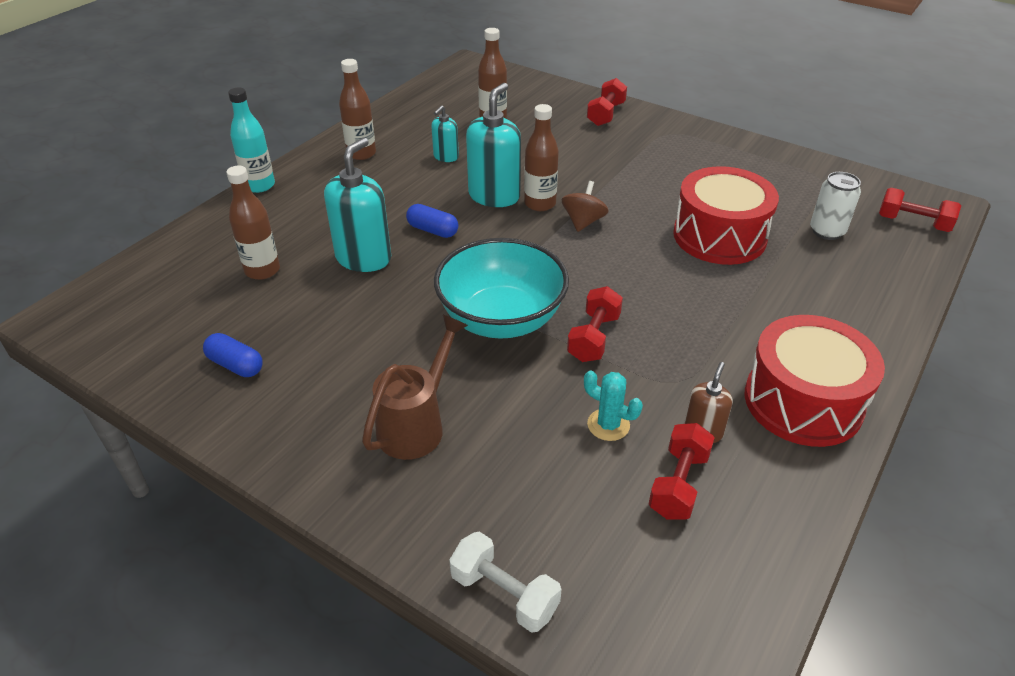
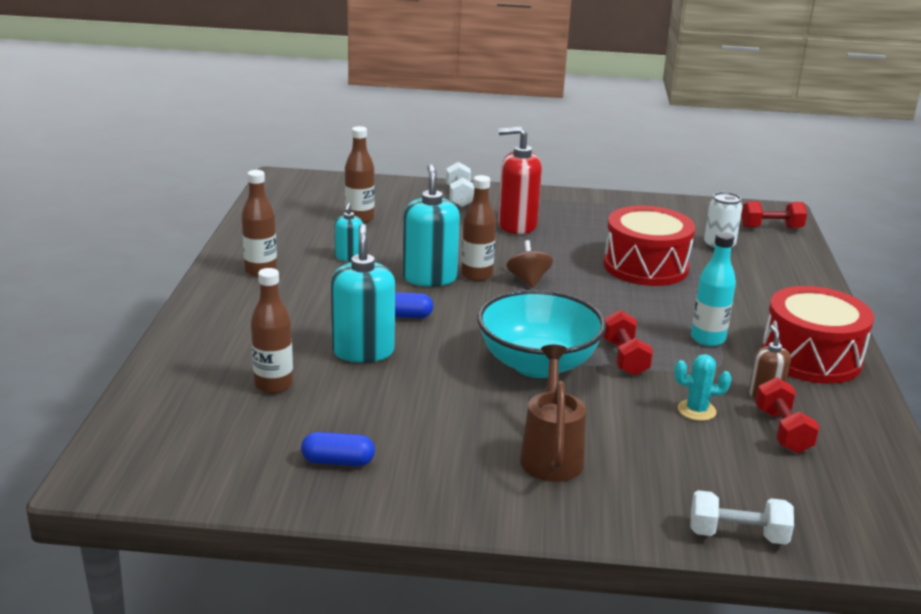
camera: 30 degrees left, 15 degrees down
turquoise bottle [228,87,275,193] -> turquoise bottle moved to [691,232,736,346]
red dumbbell [587,78,627,126] -> white dumbbell [446,162,474,207]
none -> red soap dispenser [498,127,542,234]

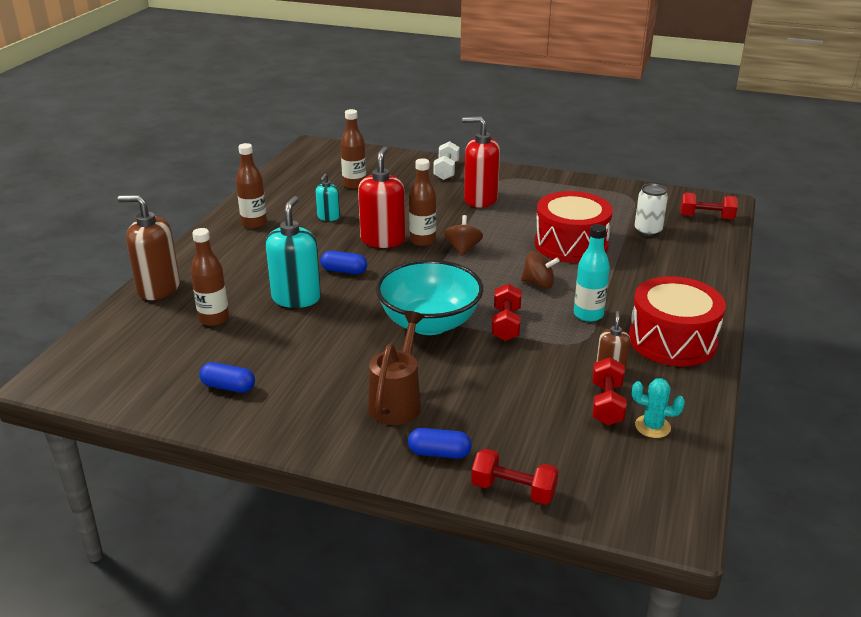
camera: 15 degrees right, 5 degrees up
turquoise soap dispenser [403,164,460,287] -> red soap dispenser [358,147,405,248]
turquoise cactus [674,354,732,421] -> turquoise cactus moved to [632,378,685,438]
white dumbbell [690,490,794,545] -> red dumbbell [471,448,559,505]
none -> brown soap dispenser [118,195,180,300]
none -> blue capsule [408,428,472,459]
none -> brown spinning top [521,251,559,289]

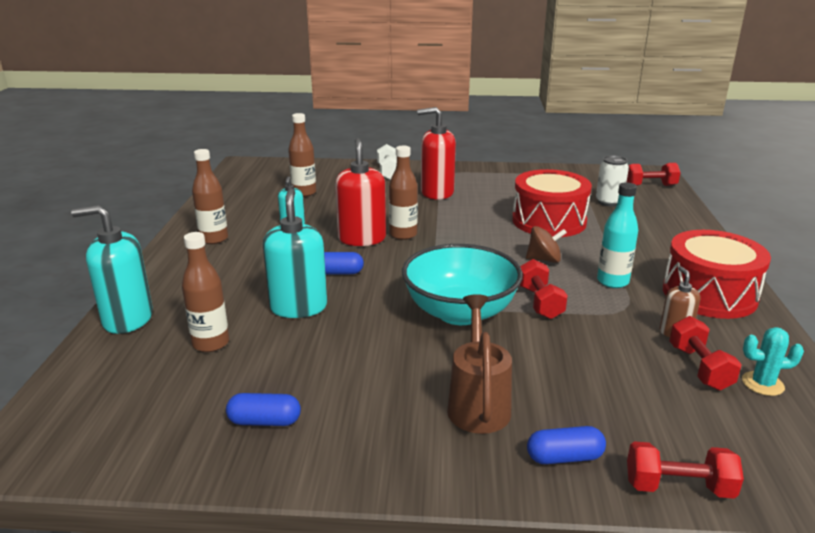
camera: 15 degrees left, 5 degrees down
brown soap dispenser [118,195,180,300] -> turquoise soap dispenser [71,205,153,334]
brown spinning top [444,215,483,256] -> none

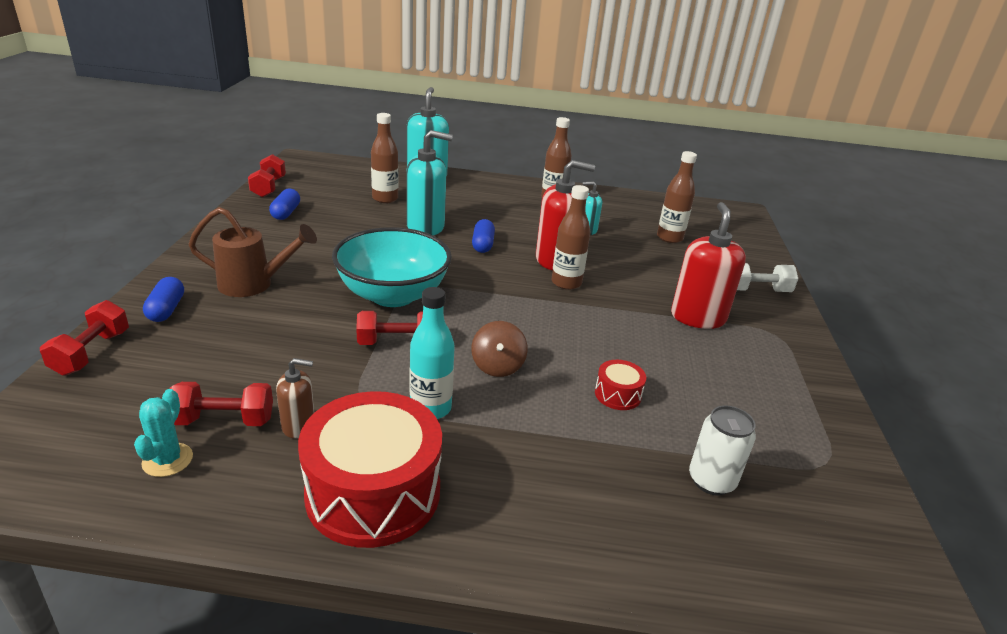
camera: 90 degrees right, 5 degrees up
red drum [512,169,592,237] -> red drum [595,360,646,410], size x0.43
red dumbbell [627,163,681,186] -> red dumbbell moved to [248,154,286,197]

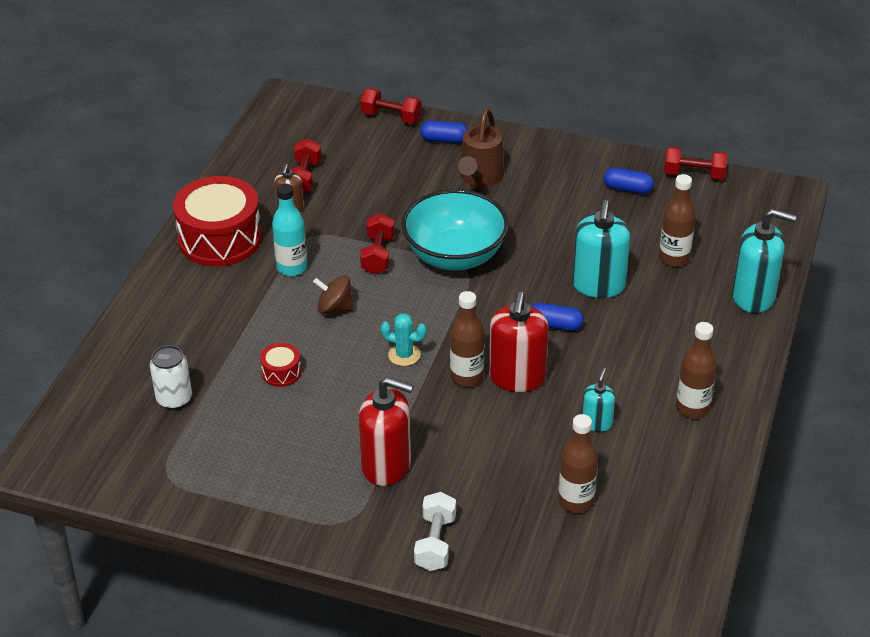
camera: 105 degrees right, 10 degrees up
turquoise cactus [134,389,193,477] -> turquoise cactus moved to [381,313,427,366]

